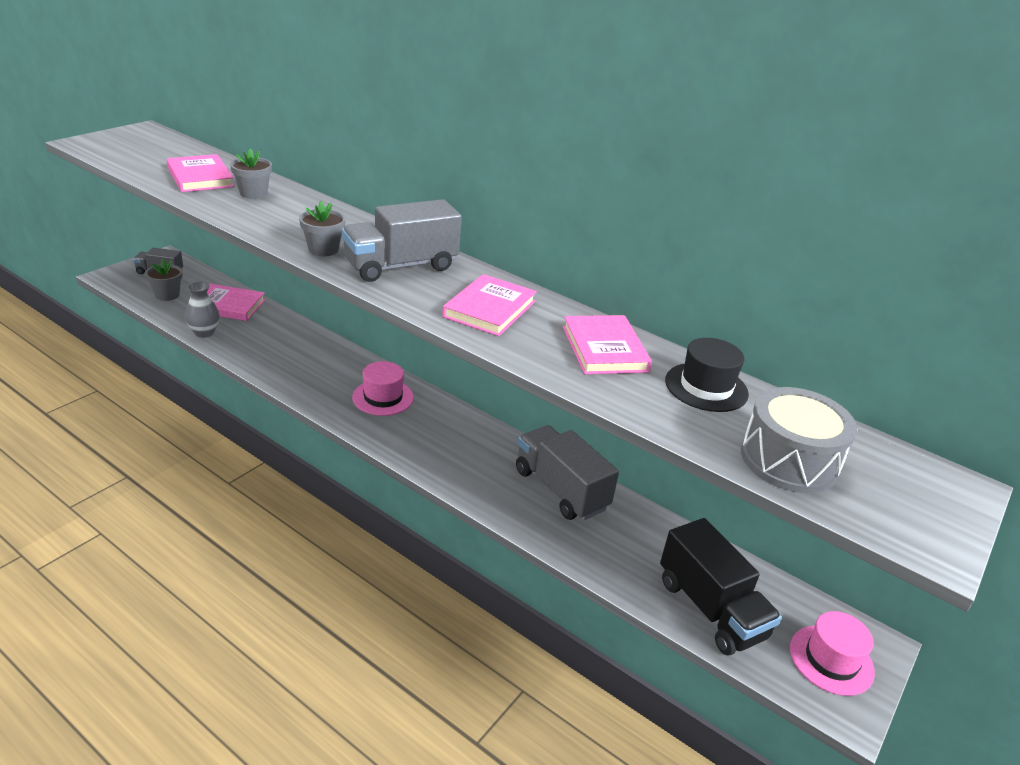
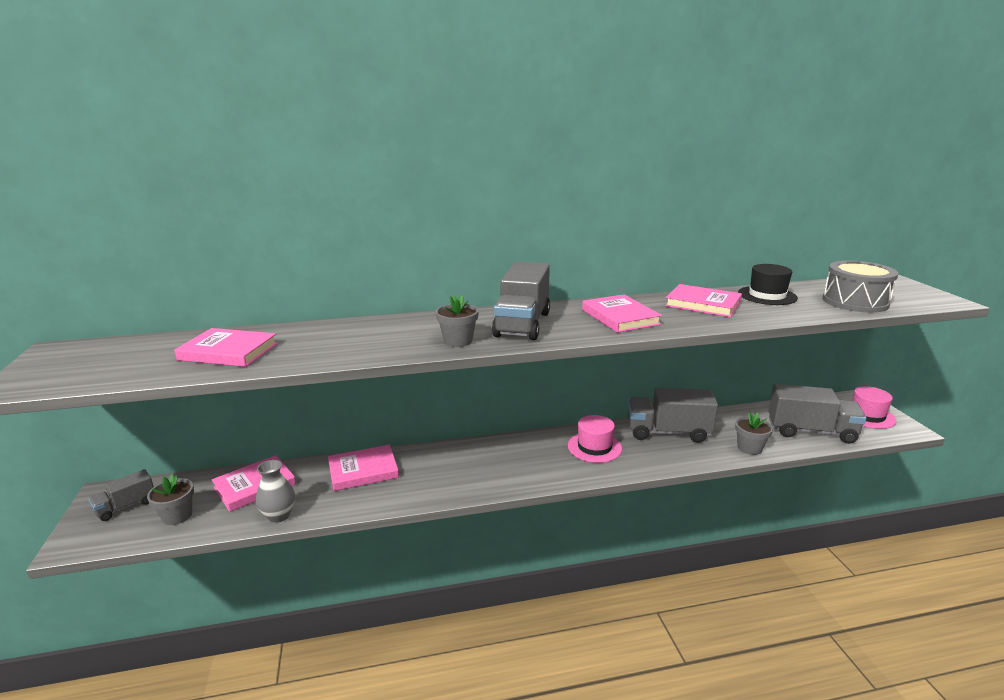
camera: 45 degrees left, 10 degrees down
grey flower pot [230,149,272,199] -> grey flower pot moved to [735,412,773,455]
pink hat [352,361,414,416] -> pink hat moved to [568,415,622,463]
black truck [660,518,782,655] -> grey truck [768,384,866,444]
none -> pink book [328,445,399,491]

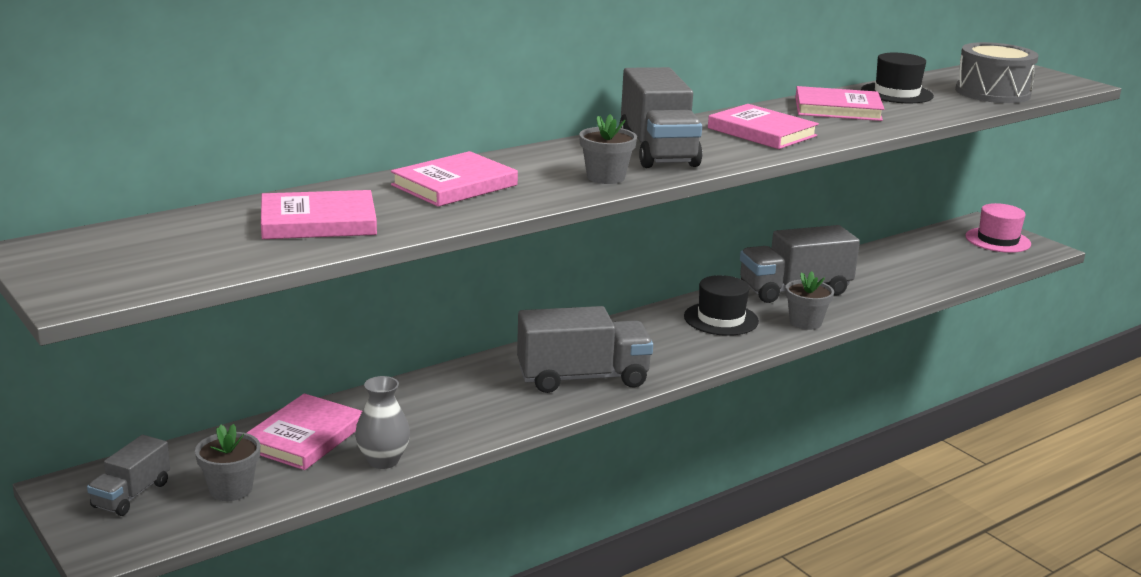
camera: 25 degrees left, 0 degrees up
pink book [328,445,399,491] -> pink book moved to [391,151,518,207]
pink hat [568,415,622,463] -> black hat [684,275,759,336]
grey flower pot [735,412,773,455] -> grey flower pot moved to [785,271,834,330]
grey truck [768,384,866,444] -> grey truck moved to [517,306,653,393]

